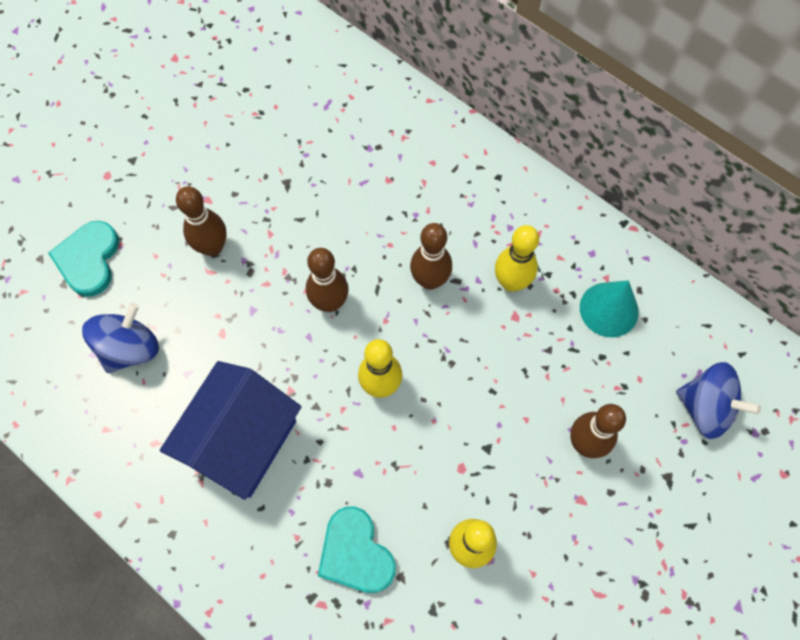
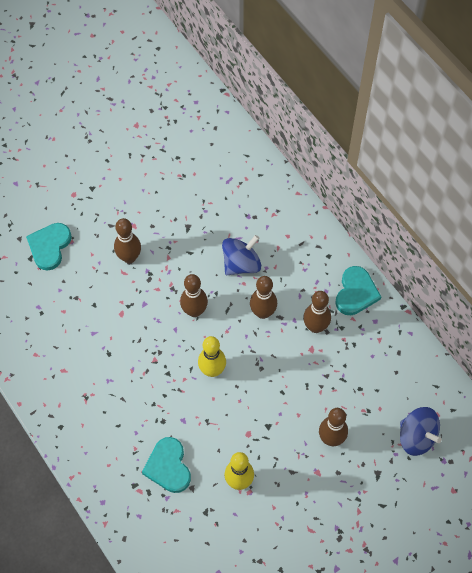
camera: 15 degrees right, 5 degrees down
blue spinning top [82,303,159,373] -> blue spinning top moved to [222,235,261,275]
blue house [160,361,301,500] -> none
yellow bowling pin [495,225,539,292] -> brown bowling pin [303,291,331,333]
turquoise cone [580,280,639,337] -> none
none -> turquoise heart [336,266,381,315]

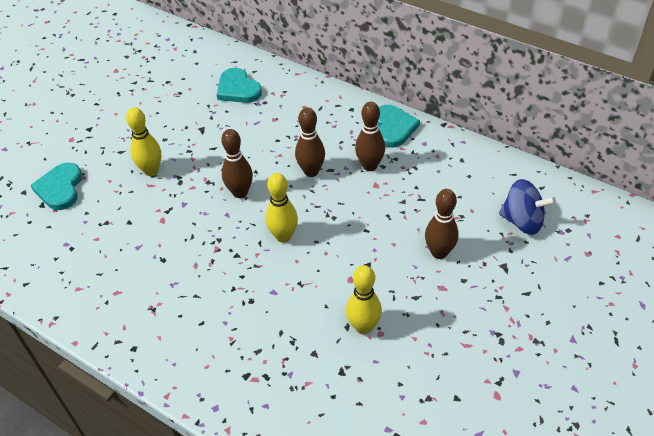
camera: 20 degrees left, 15 degrees down
brown bowling pin [114,218,141,263] -> yellow bowling pin [126,107,161,176]
turquoise heart [142,437,191,493] -> turquoise heart moved to [217,68,262,103]
blue spinning top [222,235,261,275] -> none

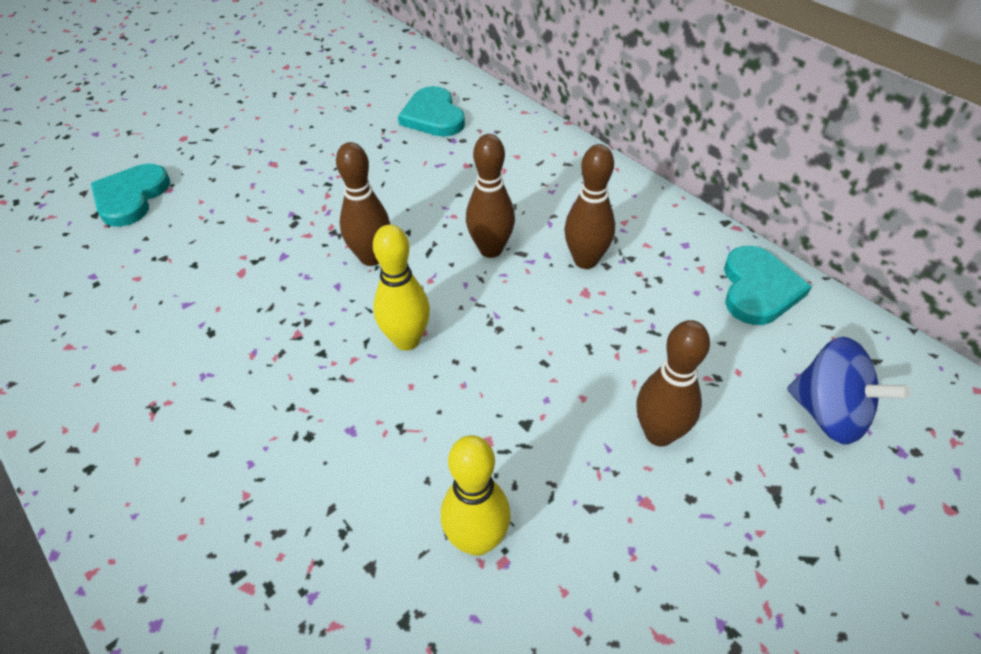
camera: 15 degrees right, 0 degrees up
yellow bowling pin [126,107,161,176] -> none
turquoise heart [378,105,420,148] -> turquoise heart moved to [724,246,812,325]

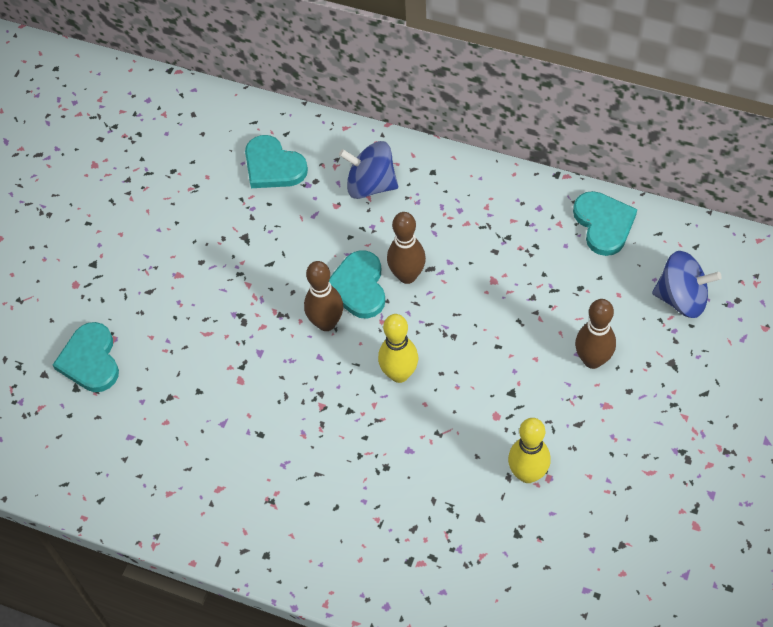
camera: 25 degrees left, 10 degrees up
brown bowling pin [564,144,615,269] -> none
none -> turquoise heart [329,250,385,319]
none -> blue spinning top [339,141,398,199]

